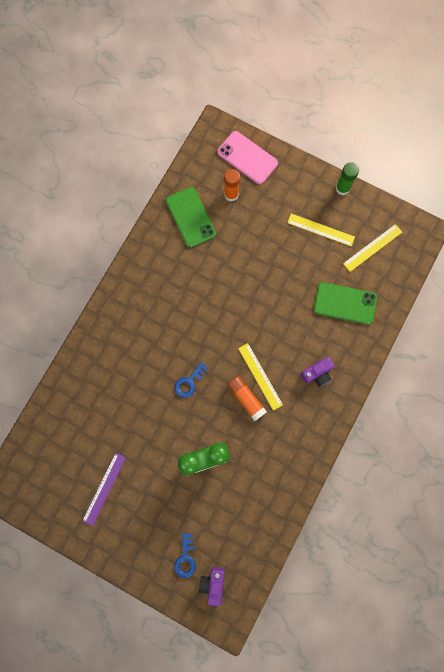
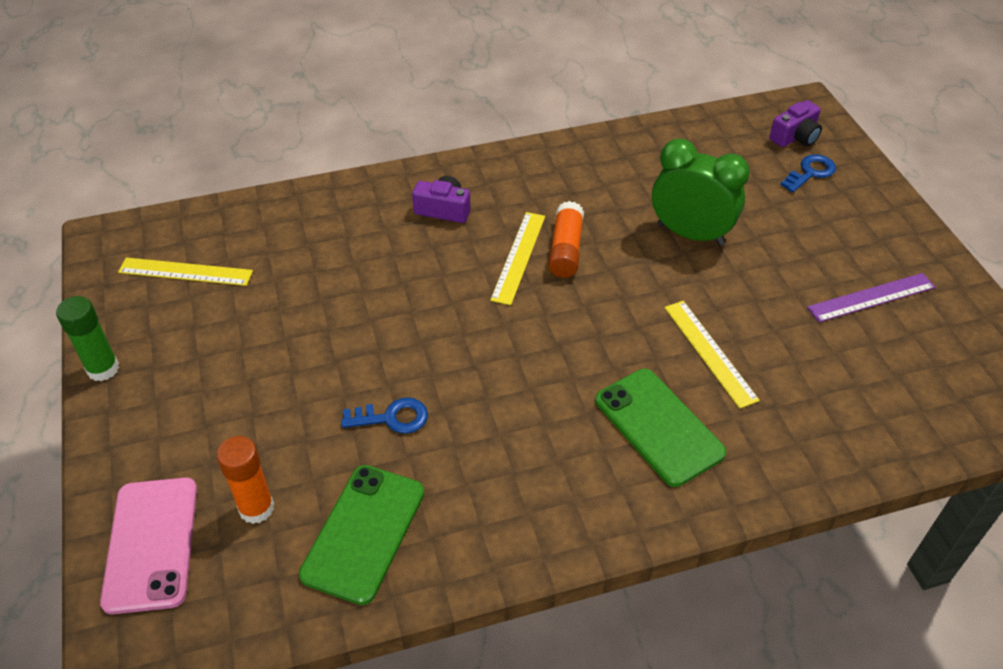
camera: 135 degrees left, 30 degrees down
blue key [174,362,208,398] -> blue key moved to [341,397,428,434]
yellow ruler [287,214,355,246] -> yellow ruler moved to [664,301,760,409]
green phone [314,282,377,325] -> green phone moved to [595,369,726,487]

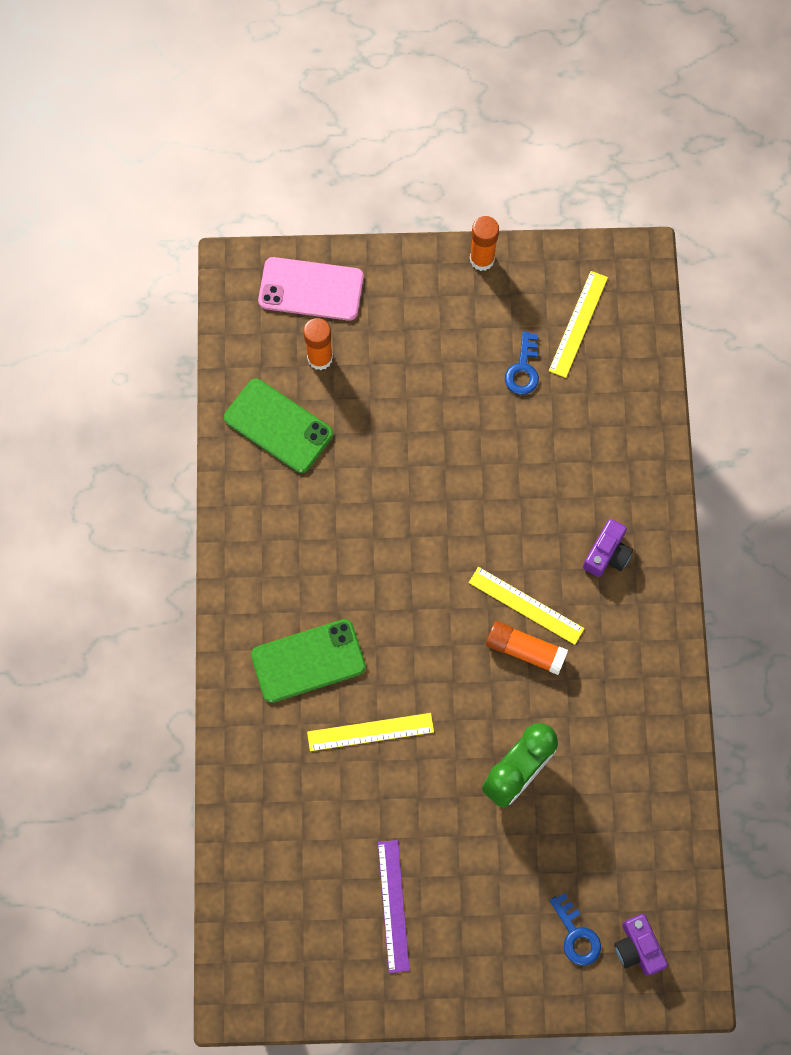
camera: 105 degrees right, 25 degrees up
green glue stick [56,296,119,381] -> orange glue stick [470,216,499,271]
blue key [341,397,428,434] -> blue key moved to [505,331,539,395]

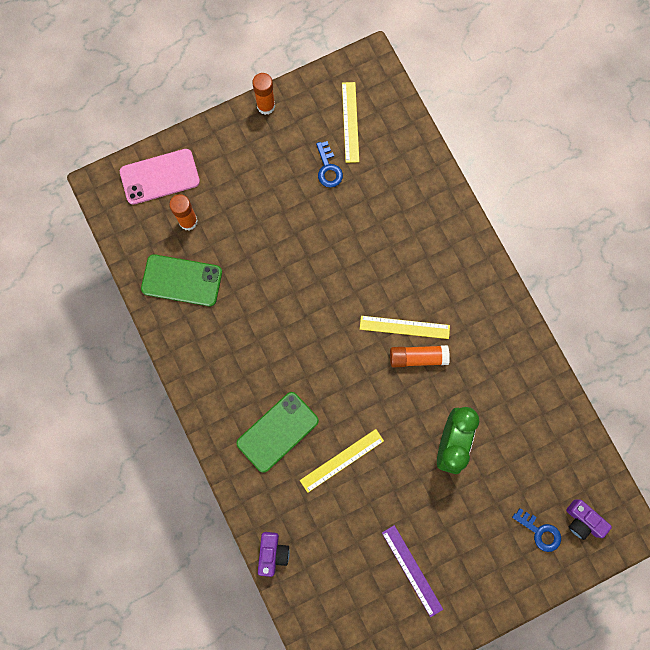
camera: 25 degrees left, 5 degrees up
purple camera [583,519,633,577] -> purple camera moved to [258,532,290,577]

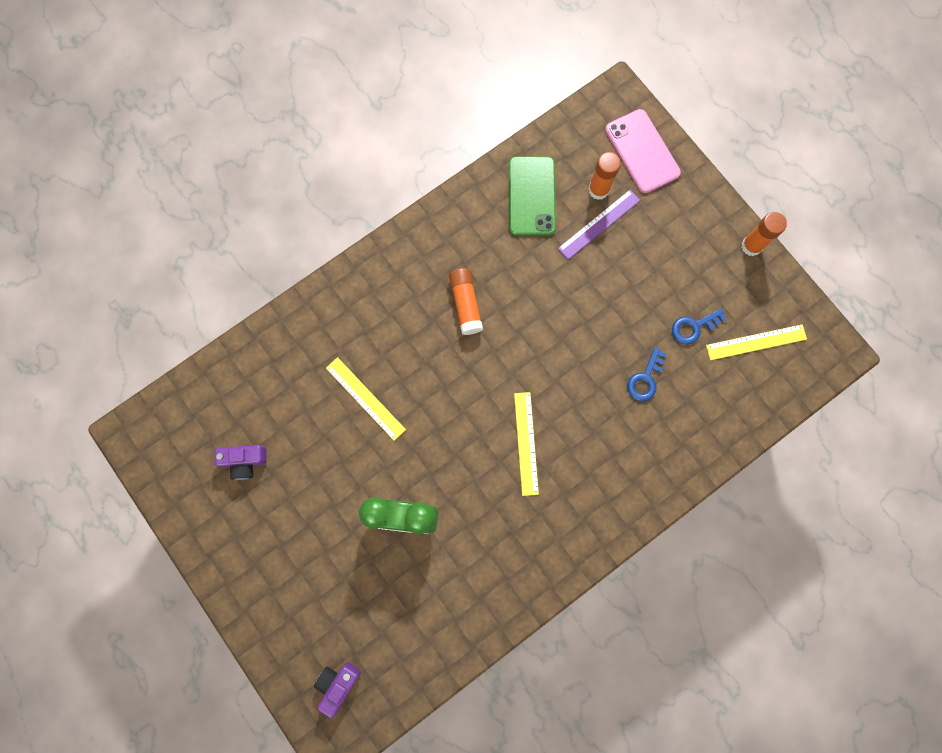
camera: 80 degrees right, 0 degrees up
green phone [236,392,319,473] -> none
purple camera [258,532,290,577] -> purple camera moved to [215,445,267,480]
purple ruler [382,525,443,617] -> purple ruler moved to [558,190,640,259]
orange glue stick [390,345,450,367] -> orange glue stick moved to [449,268,483,335]
blue key [512,508,561,552] -> blue key moved to [627,347,667,402]

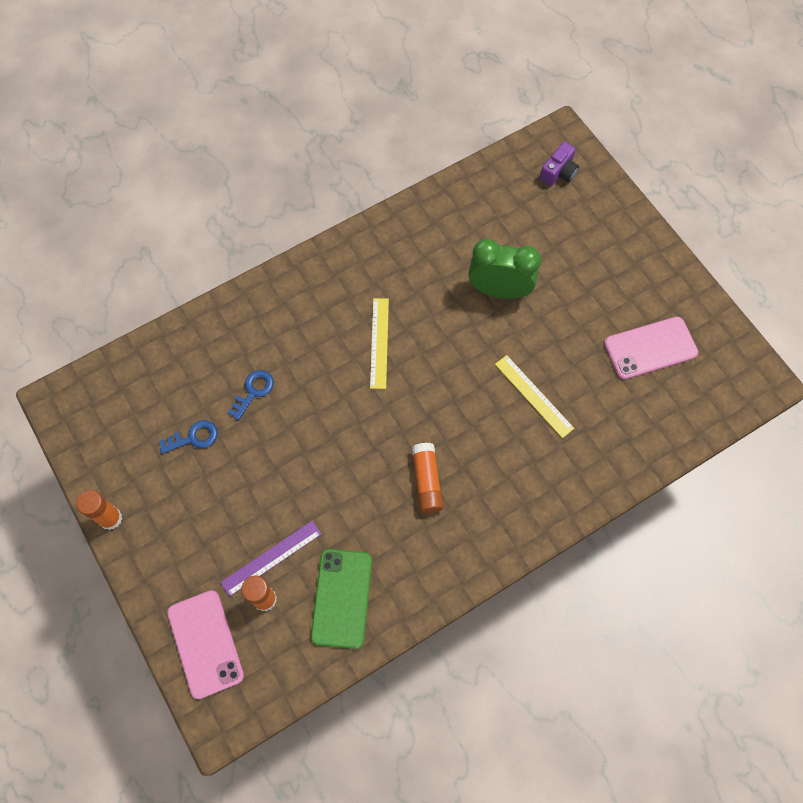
camera: 175 degrees left, 10 degrees down
purple camera [215,445,267,480] -> pink phone [604,317,698,379]
yellow ruler [706,324,807,360] -> none

